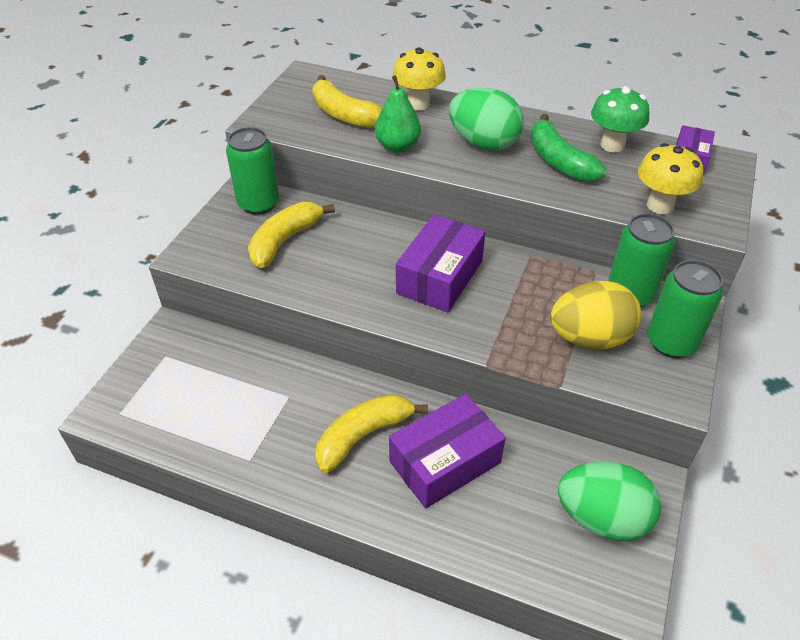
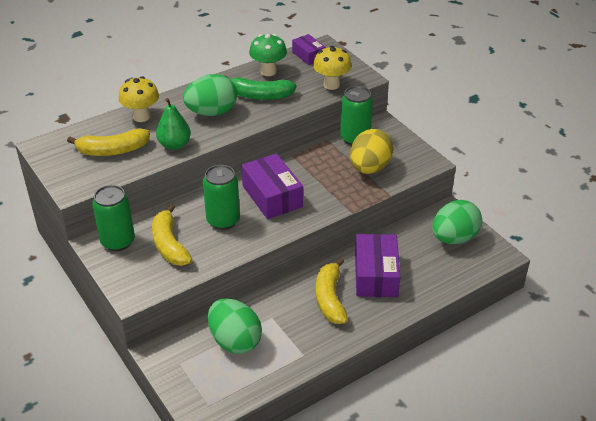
camera: 55 degrees left, 5 degrees down
green can [647,260,723,358] -> green can moved to [203,165,240,230]
none -> green egg [208,298,262,354]

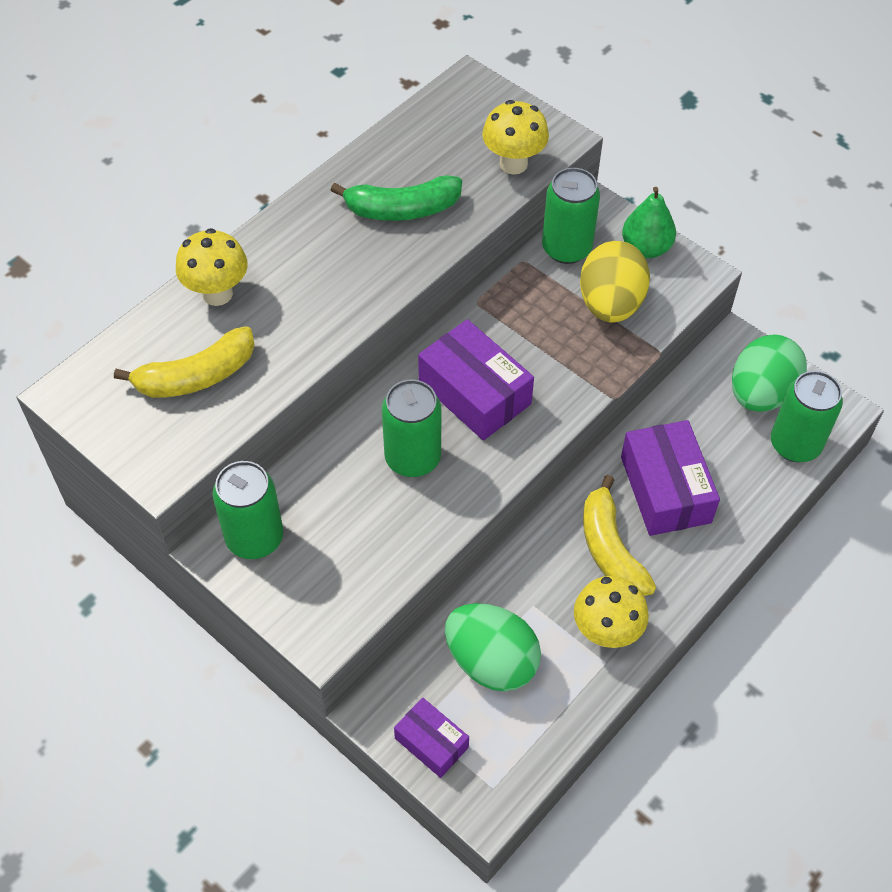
camera: 15 degrees left, 15 degrees up
yellow banana [152,204,192,266] -> none
green pear [156,98,191,150] -> green pear moved to [622,187,676,258]
green egg [183,74,237,116] -> none
green mushroom [249,34,287,76] -> none
purple box [292,34,326,65] -> purple box moved to [394,698,469,778]
none -> yellow mushroom [574,576,649,648]
none -> green can [771,371,843,462]

